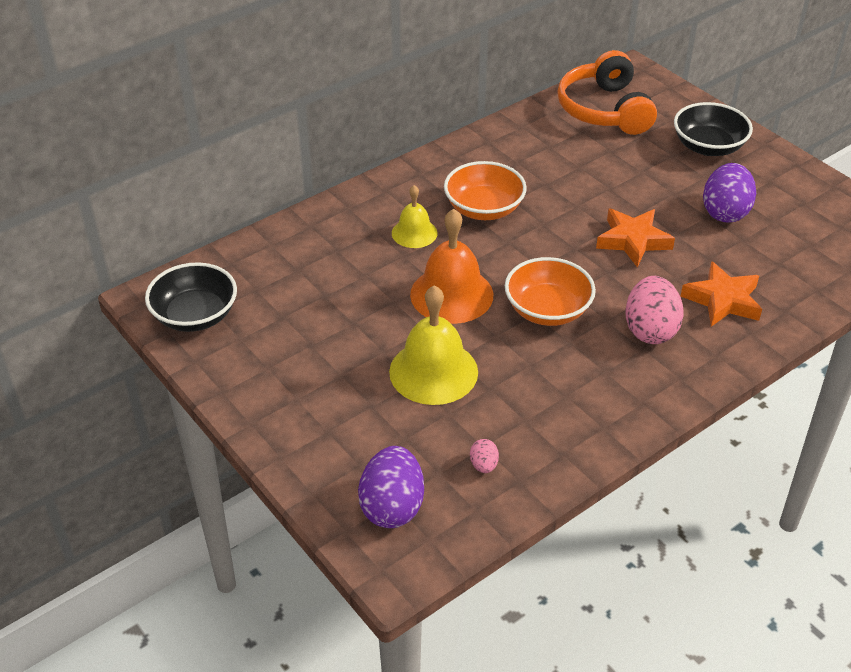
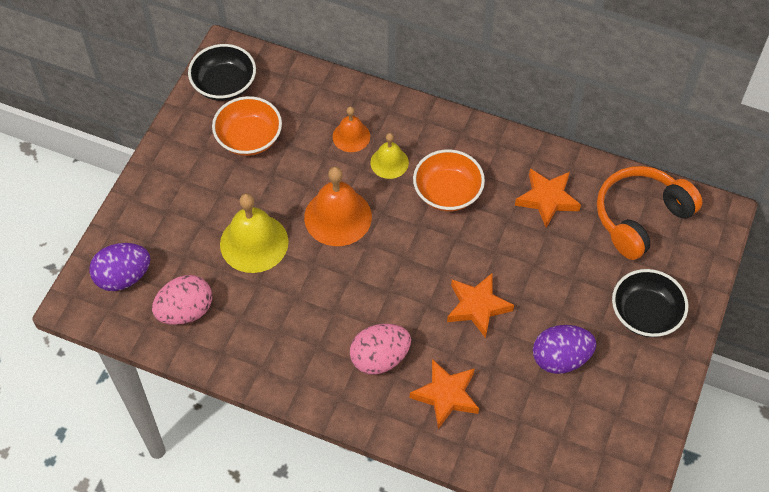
camera: 60 degrees right, 15 degrees up
pink egg [470,439,499,473] -> pink egg [152,275,212,325], size x2.16
orange bowl [505,257,596,326] -> orange bowl moved to [212,96,282,156]
none -> orange bell [333,107,370,152]
none -> orange star [515,168,581,228]

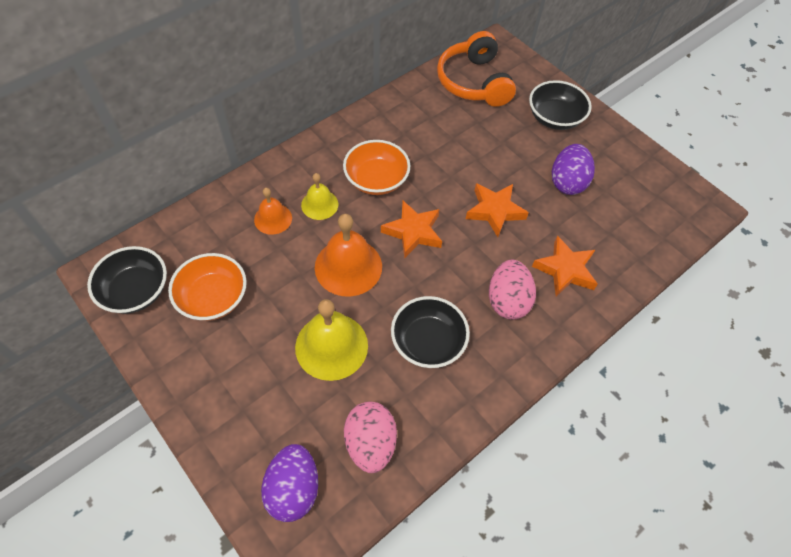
camera: 65 degrees left, 0 degrees up
orange star [515,168,581,228] -> orange star moved to [381,201,442,258]
none -> black bowl [391,296,470,368]

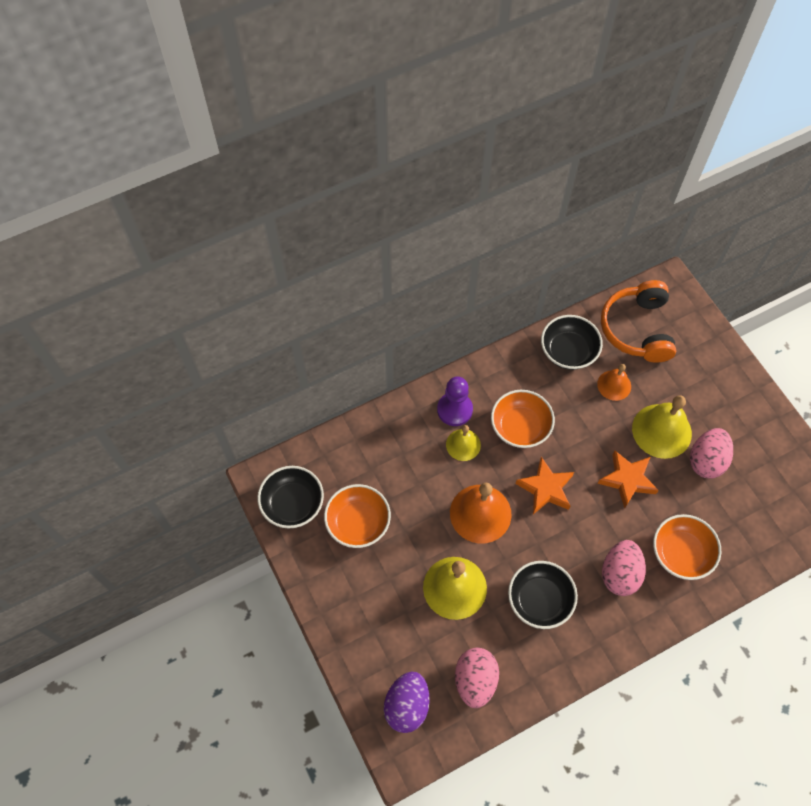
camera: 15 degrees right, 5 degrees up
orange bell [254,188,292,235] -> orange bell moved to [597,364,631,401]
black bowl [529,80,592,130] -> black bowl moved to [541,315,603,370]
orange star [532,236,598,296] -> orange bowl [653,514,721,580]
purple egg [552,144,595,195] -> pink egg [690,428,733,479]
none -> purple pawn [437,376,473,426]
none -> yellow bell [632,395,692,459]

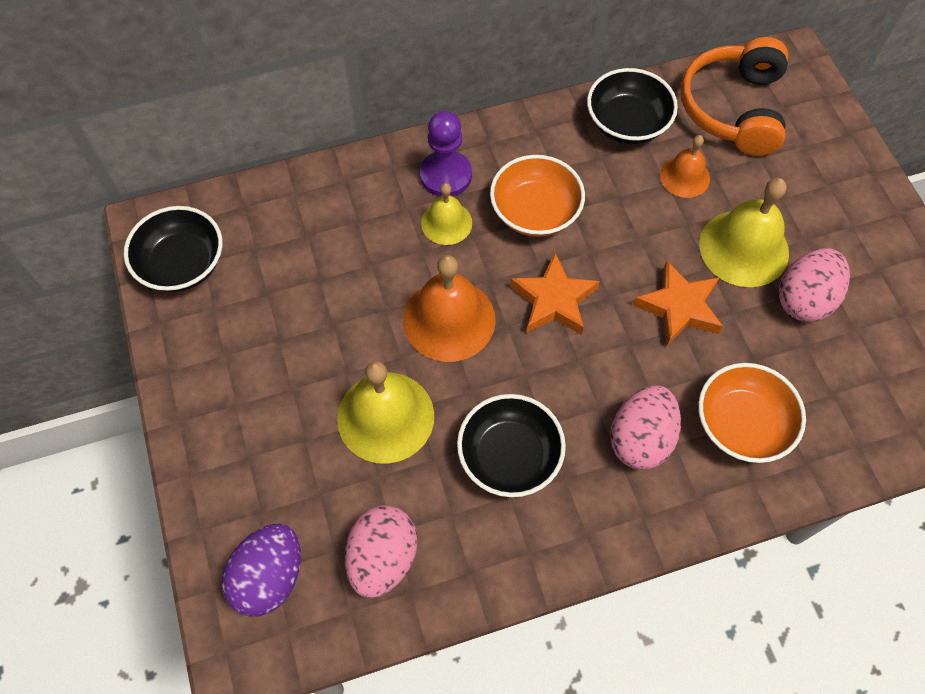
camera: 10 degrees right, 0 degrees up
orange bowl [324,484,391,548] -> none

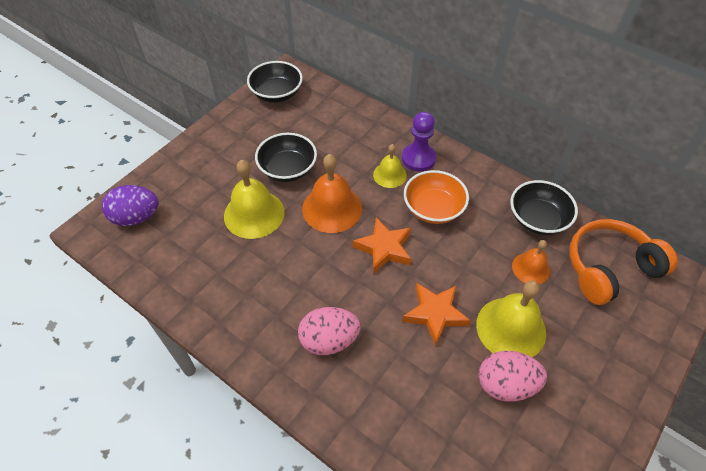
camera: 55 degrees right, 10 degrees down
pink egg [345,505,418,598] -> none
black bowl [457,394,566,497] -> black bowl moved to [255,133,317,182]
orange bowl [698,363,806,463] -> none

